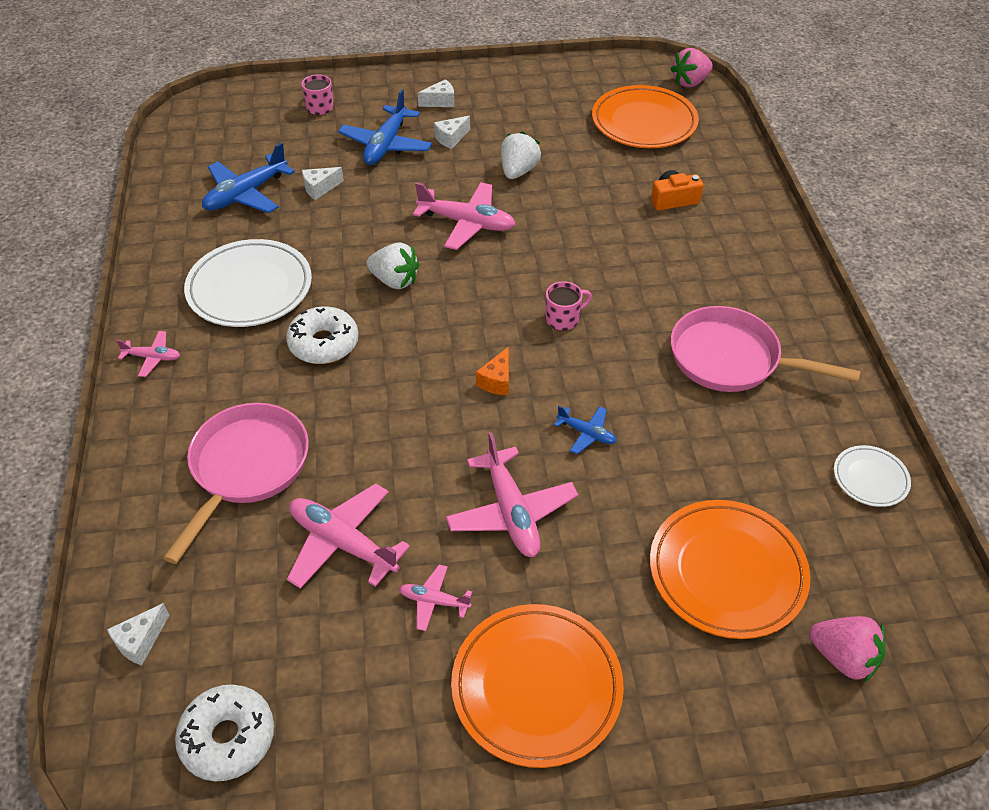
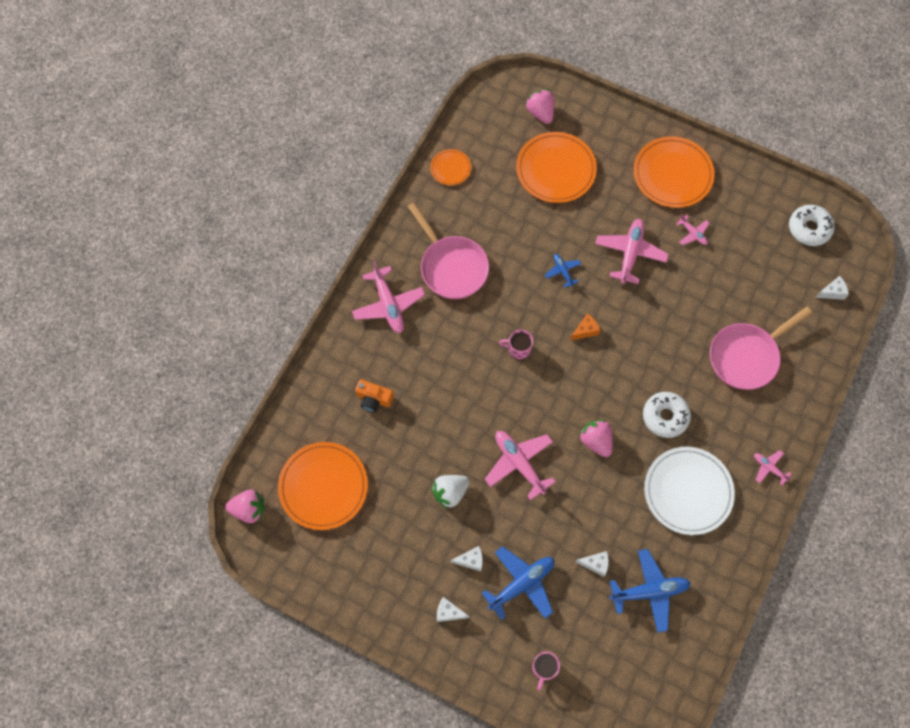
camera: 145 degrees left, 20 degrees up
pink plane [287,483,410,589] -> pink plane moved to [352,261,425,333]
white strawberry [366,242,420,289] -> pink strawberry [579,420,613,457]
white plate [834,445,911,507] -> orange plate [430,149,471,185]

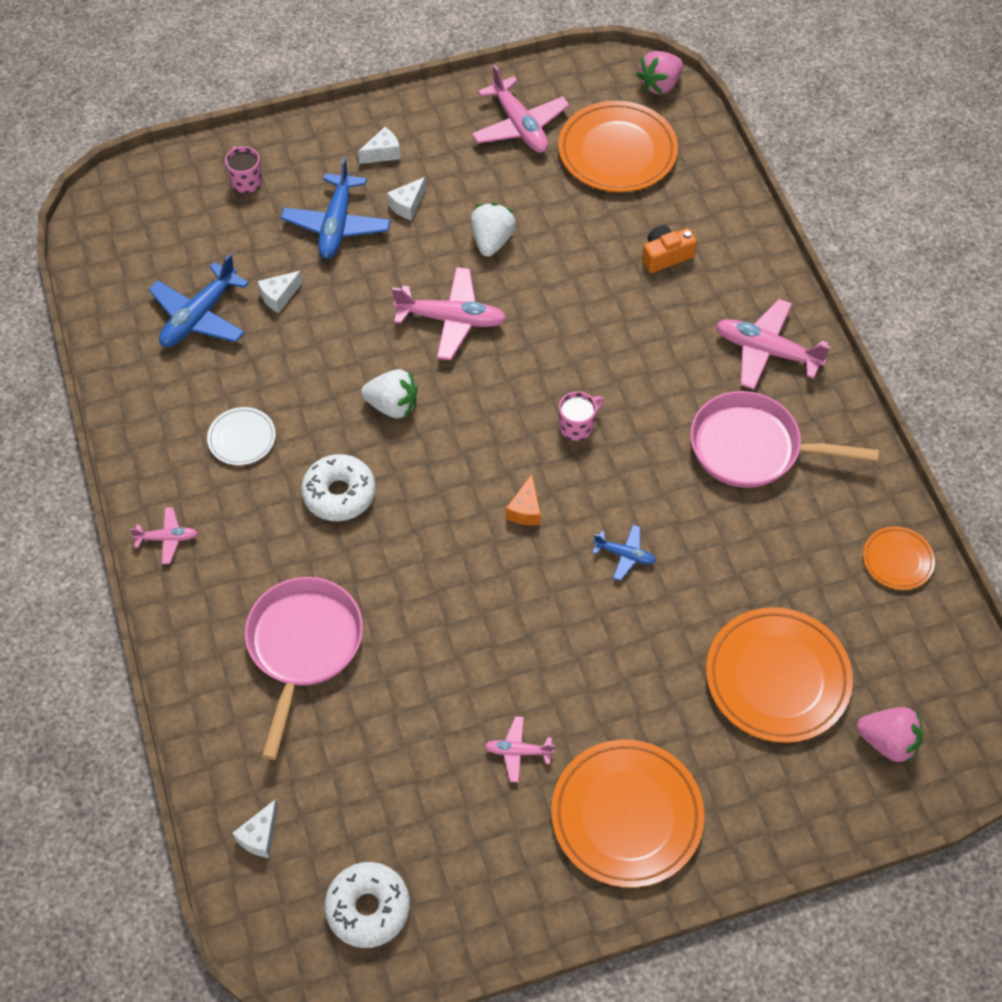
camera: 135 degrees right, 10 degrees down
pink strawberry [579,420,613,457] -> white strawberry [361,369,417,419]
pink plane [595,219,669,284] -> pink plane moved to [472,65,569,153]
white plate [644,447,735,535] -> white plate [207,407,276,465], size x0.51

